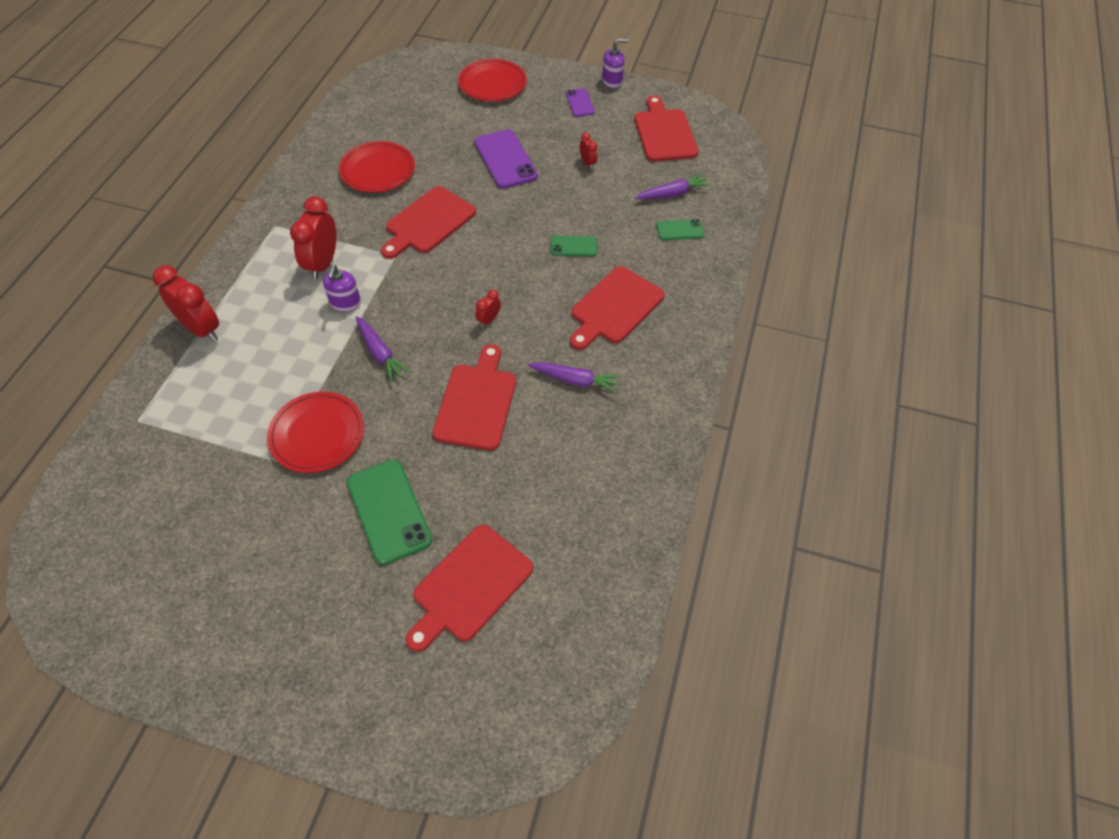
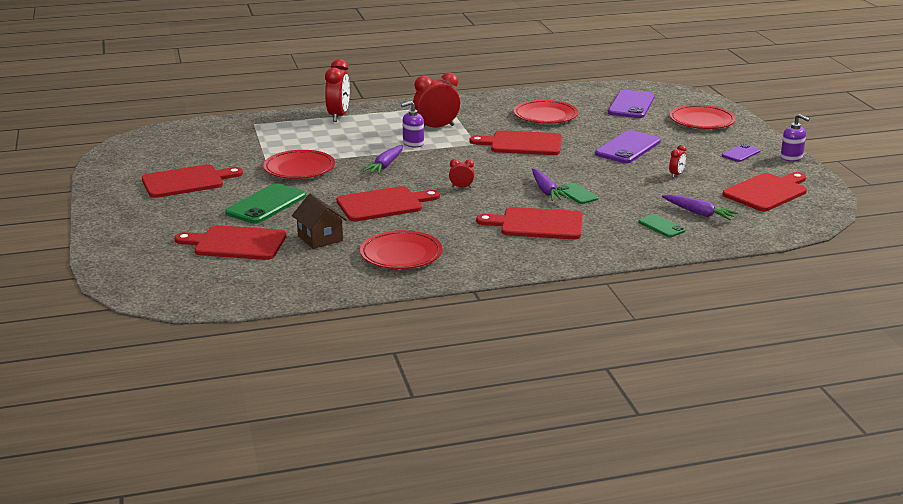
camera: 60 degrees right, 30 degrees down
purple carrot [528,362,621,394] -> purple carrot moved to [532,169,569,201]
none -> red cutting board [142,164,243,198]
none -> brown house [292,194,347,249]
none -> red plate [360,230,442,269]
none -> purple phone [608,90,655,118]

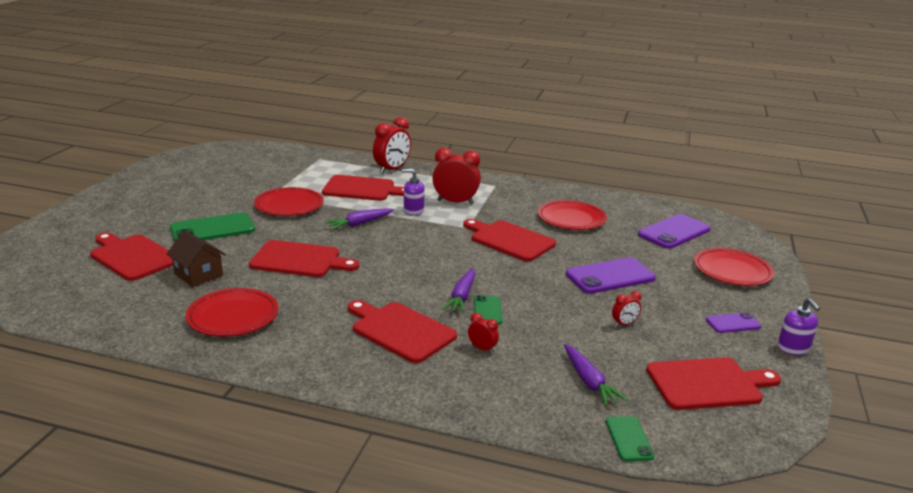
camera: 30 degrees right, 0 degrees up
red cutting board [142,164,243,198] -> red cutting board moved to [322,175,404,201]
brown house [292,194,347,249] -> brown house turned 45 degrees counterclockwise [166,230,226,287]
red clock [449,159,474,188] -> red clock moved to [468,313,499,353]
green phone [638,214,686,237] -> green phone moved to [606,416,655,461]

